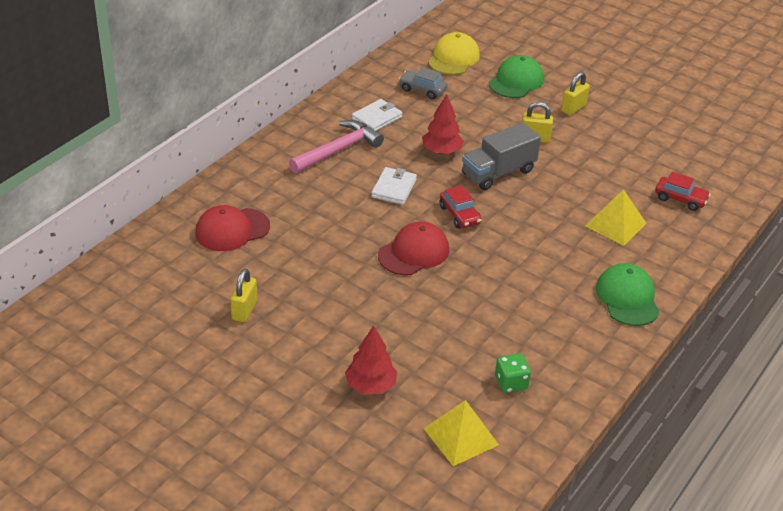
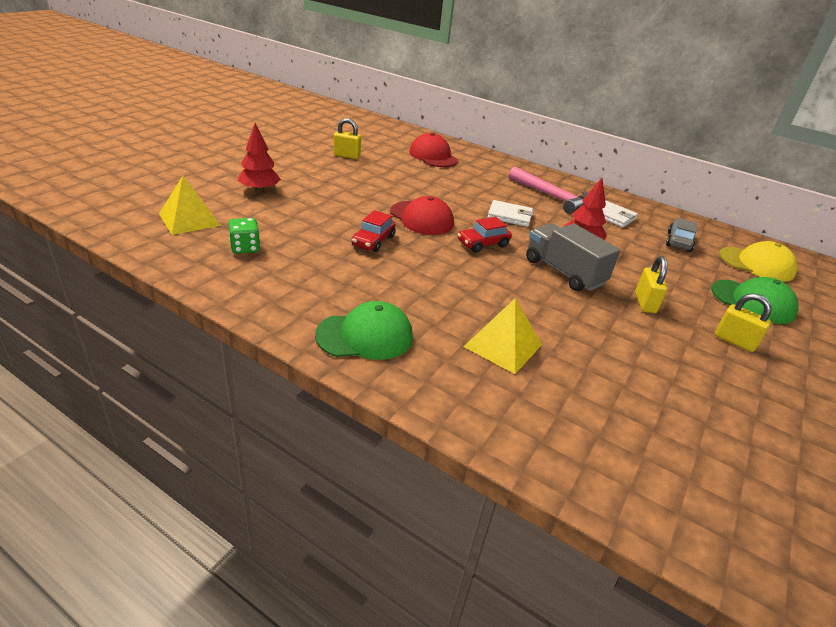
camera: 85 degrees right, 5 degrees down
red car [655,172,711,211] -> red car moved to [352,210,396,252]

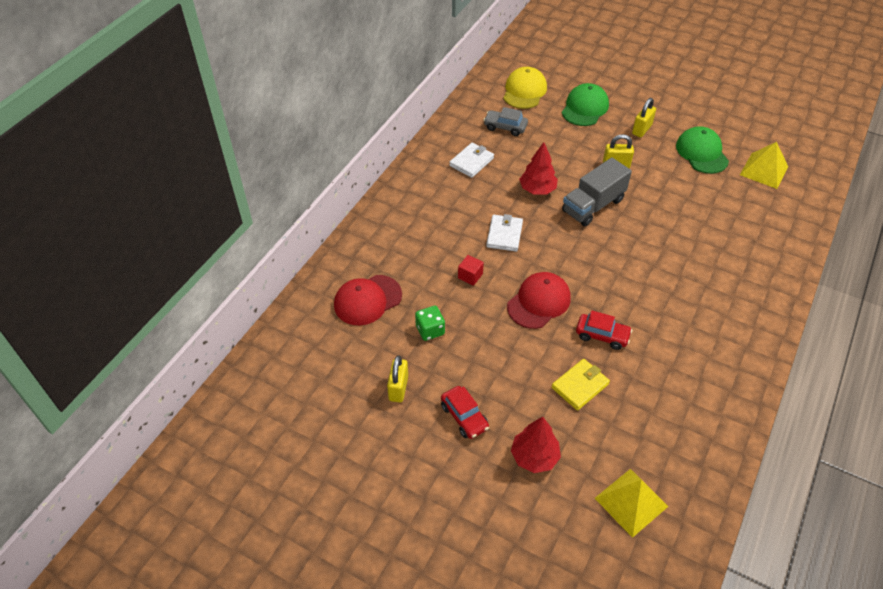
camera: 90 degrees left, 15 degrees up
green dice [228,218,260,254] -> green dice moved to [415,306,445,341]
green cap [315,301,413,360] -> green cap moved to [676,126,729,174]
red car [457,217,512,253] -> red car moved to [441,386,489,439]
yellow pyramid [463,298,542,374] -> yellow pyramid moved to [740,142,788,189]
pink hammer [509,167,588,214] -> none
none -> red cube [458,255,484,286]
none -> yellow wallet [552,359,610,411]

